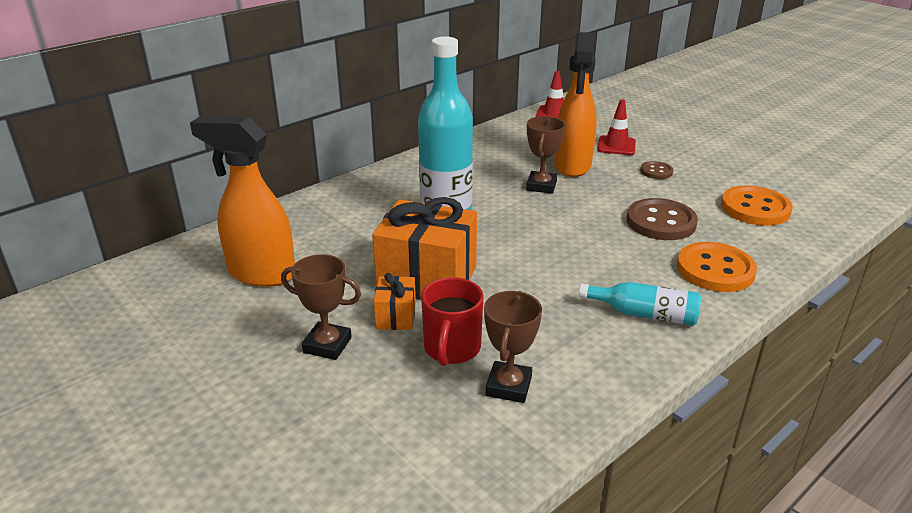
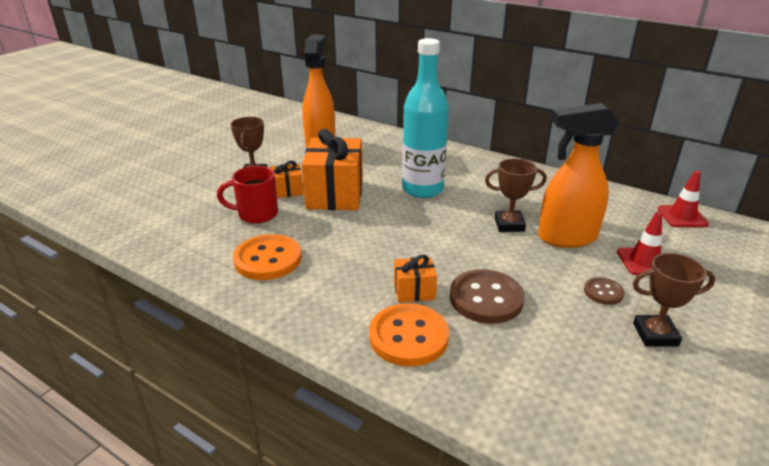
camera: 75 degrees right, 0 degrees up
brown trophy [484,291,542,403] -> brown trophy moved to [633,253,715,346]
turquoise bottle [579,282,701,326] -> none
orange button [721,186,793,226] -> orange button moved to [233,234,302,280]
none -> orange gift [394,255,437,303]

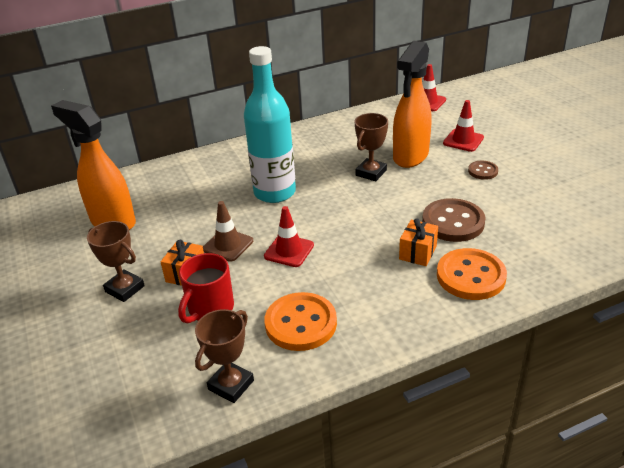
camera: 55 degrees left, 5 degrees up
orange gift [302,129,363,210] -> brown traffic cone [203,201,253,262]
brown trophy [633,253,715,346] -> brown trophy moved to [195,309,254,403]
none -> red traffic cone [264,206,314,267]

